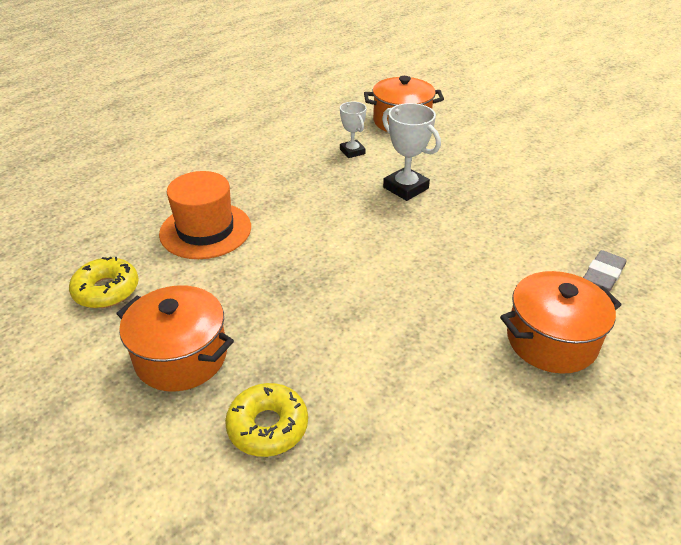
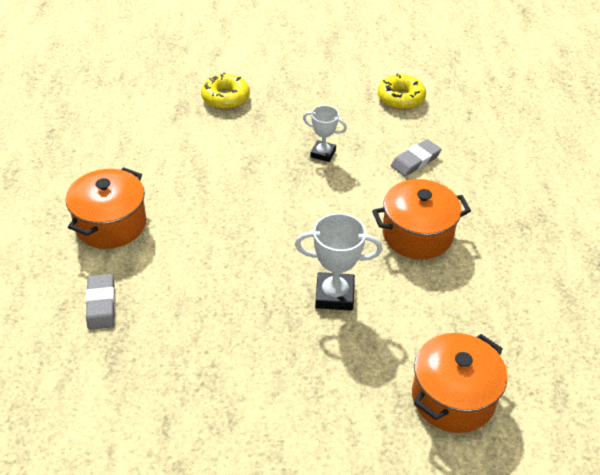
camera: 135 degrees right, 5 degrees up
orange pot [116,285,234,392] -> orange pot moved to [372,179,471,260]
orange hat [159,171,251,259] -> grey eraser [391,139,442,177]
white trophy [340,102,367,158] -> white trophy moved to [303,105,347,162]

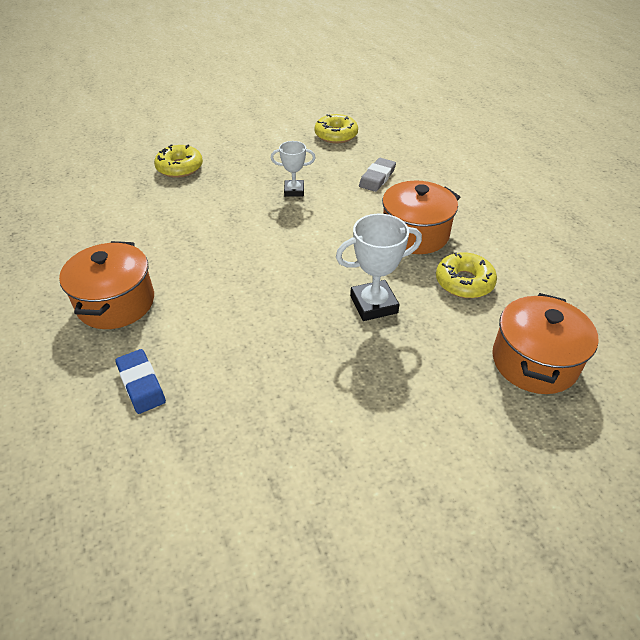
camera: 20 degrees left, 0 degrees up
grey eraser [86,274,115,330] -> blue eraser [115,349,166,414]
none -> yellow donut [436,252,497,298]

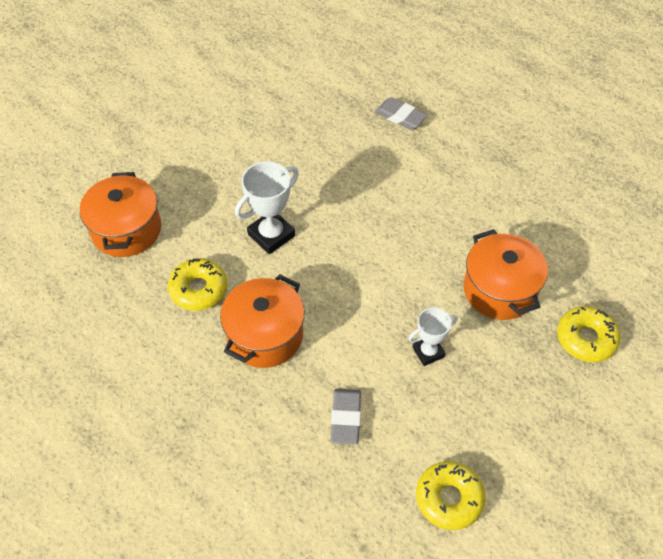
camera: 155 degrees right, 10 degrees up
orange pot [59,241,154,329] -> orange pot moved to [464,229,548,320]
blue eraser [115,349,166,414] -> grey eraser [375,97,427,130]

